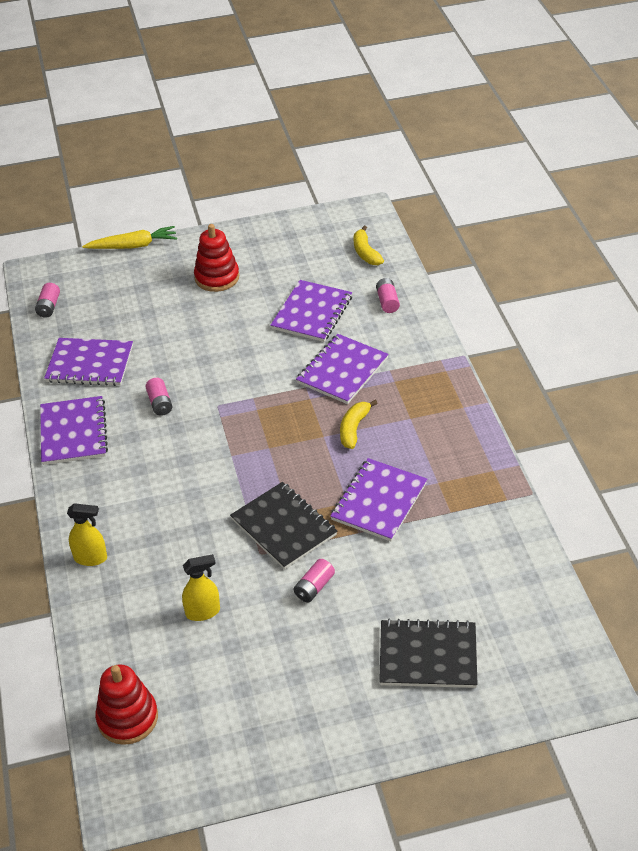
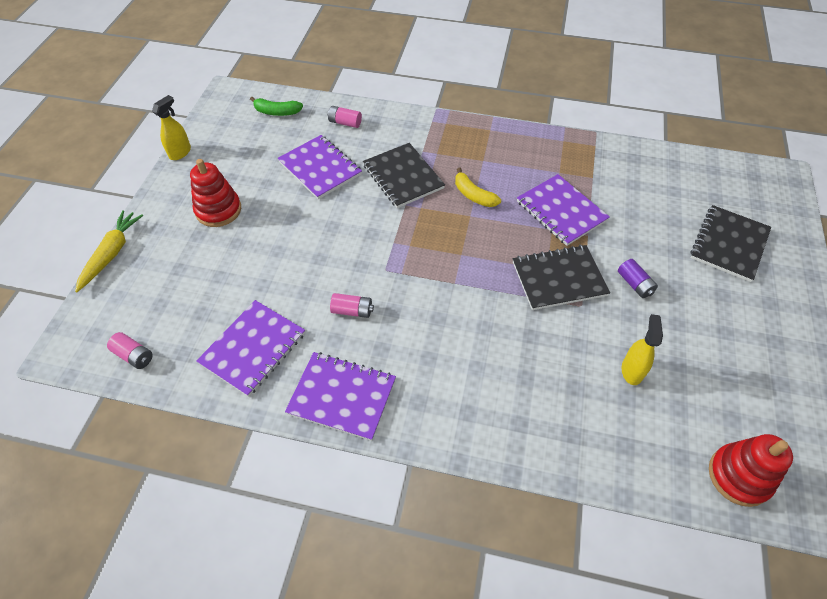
camera: 65 degrees left, 10 degrees up
yellow spray bottle [67,503,107,566] -> yellow spray bottle moved to [152,95,191,160]
pink battery [294,559,335,603] -> purple battery [618,259,658,298]
purple notebook [296,334,389,404] -> black notebook [363,143,445,208]
yellow banana [354,226,384,265] -> green banana [250,97,303,116]

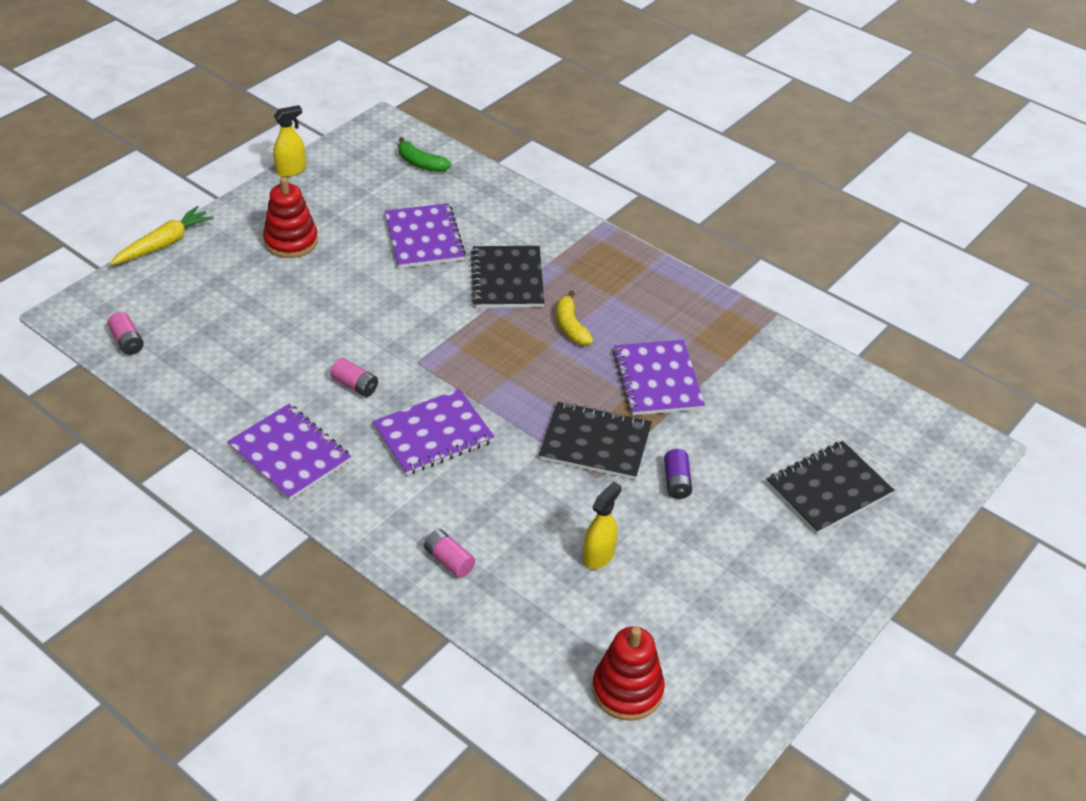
camera: 25 degrees right, 10 degrees down
purple notebook [196,300,305,397] -> purple notebook moved to [372,389,495,476]
pink battery [328,106,362,128] -> pink battery moved to [424,529,475,578]

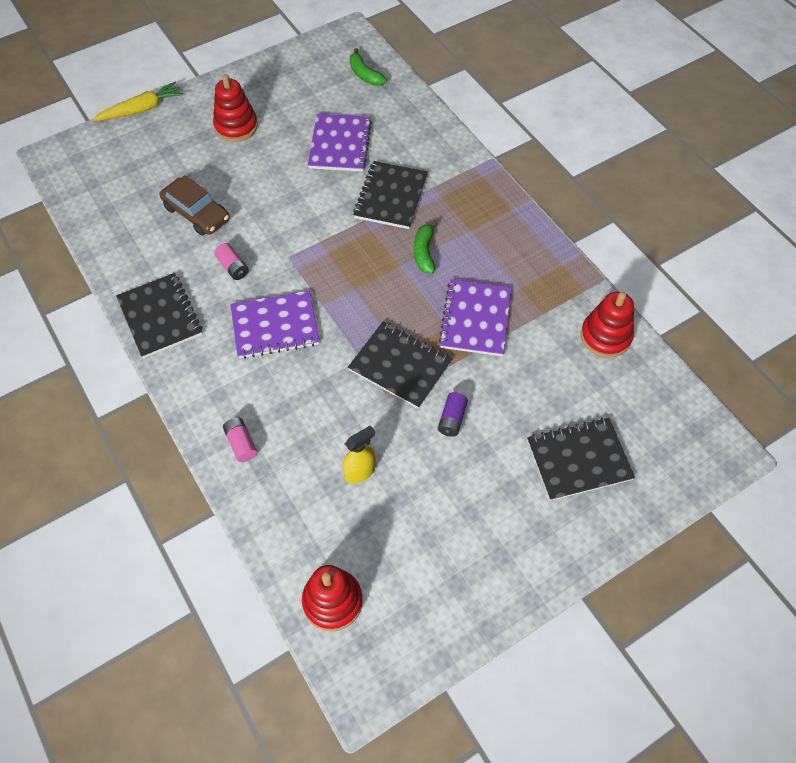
camera: 20 degrees right, 15 degrees up
pink battery [108,312,144,355] -> none
purple notebook [227,404,351,501] -> black notebook [116,273,202,358]
yellow spray bottle [273,105,306,177] -> none
yellow banana [556,290,593,346] -> green banana [414,220,438,273]
none -> brown car [159,175,230,236]
none -> red stacking toy [581,292,634,358]

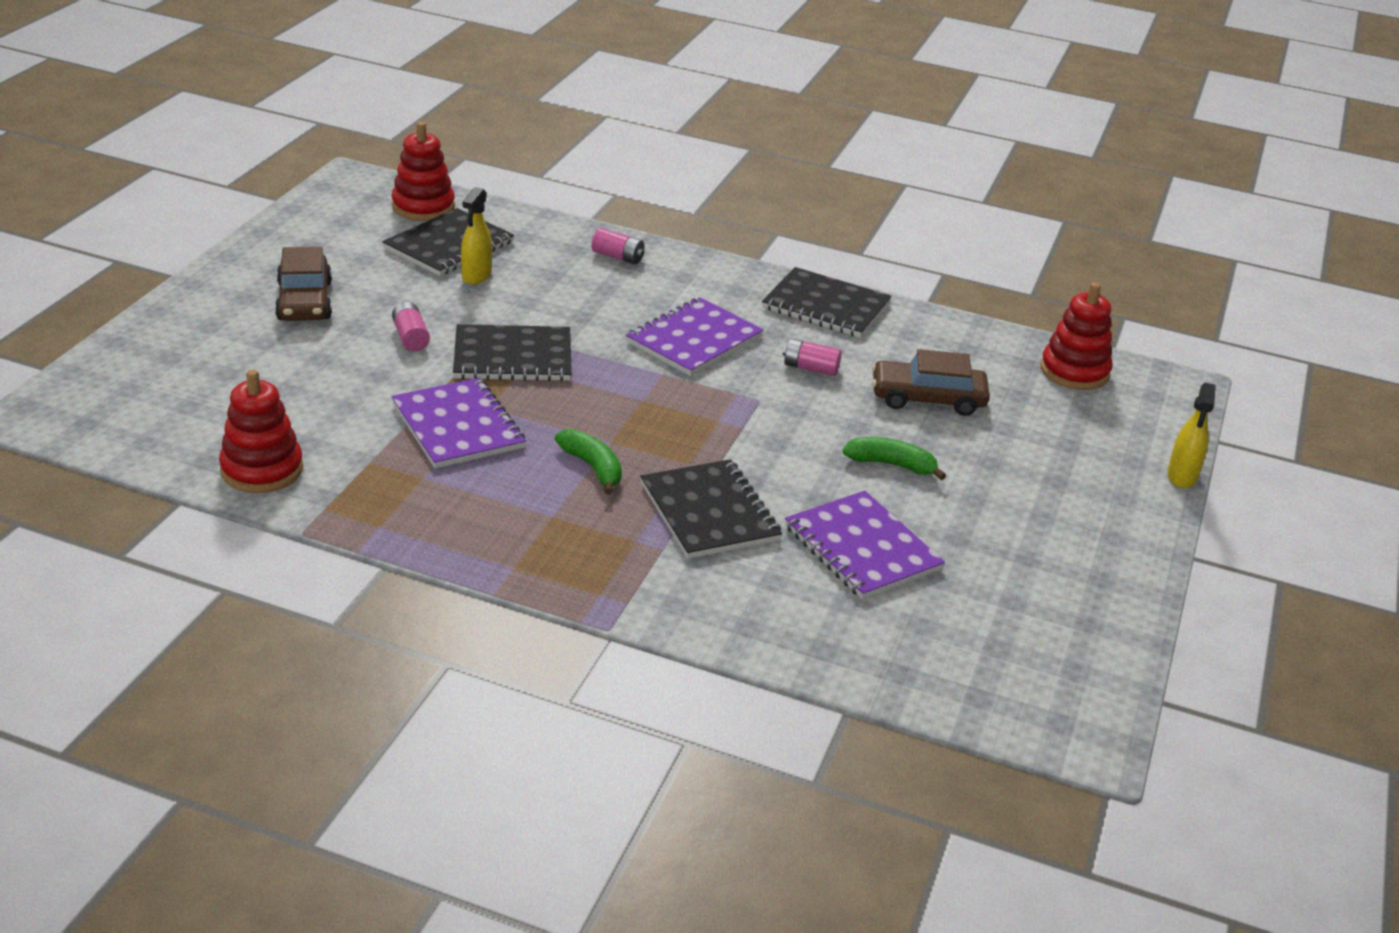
camera: 140 degrees right, 25 degrees down
yellow carrot [92,81,183,121] -> yellow spray bottle [1167,383,1216,488]
red stacking toy [213,74,258,142] -> red stacking toy moved to [1041,283,1112,390]
green banana [350,48,387,86] -> green banana moved to [843,437,946,480]
purple battery [438,392,468,437] -> pink battery [392,302,430,351]
black notebook [527,418,635,501] -> black notebook moved to [382,208,514,276]
none -> brown car [275,247,332,321]

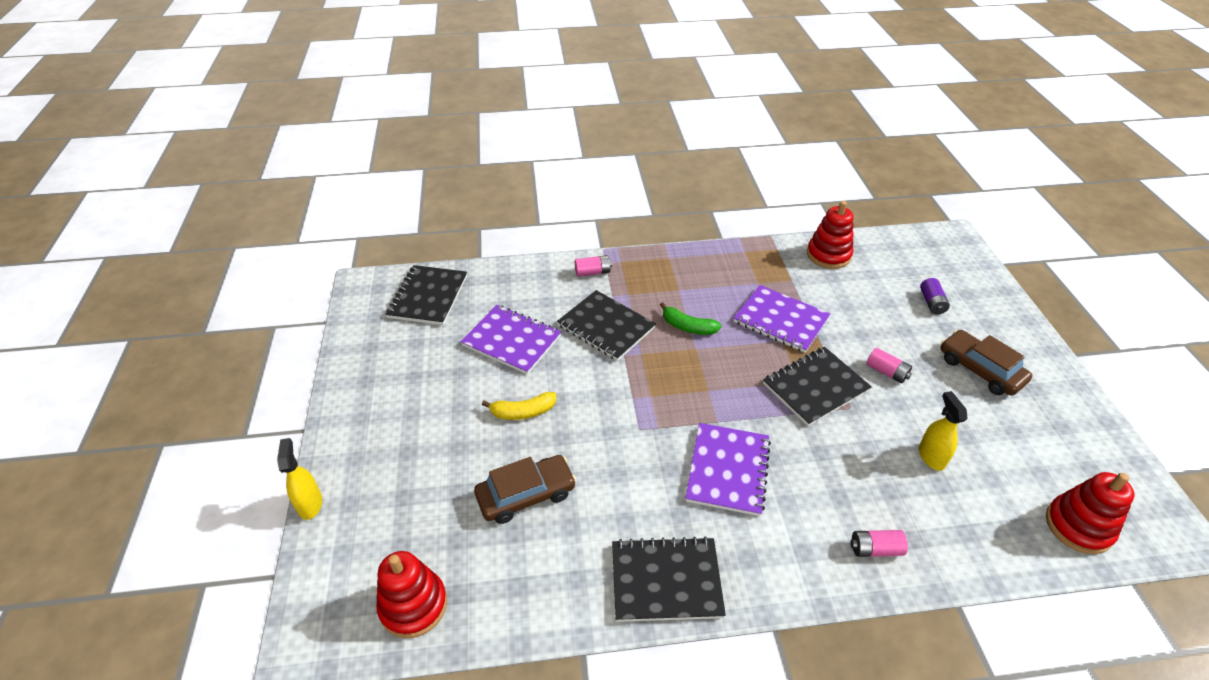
camera: 155 degrees right, 10 degrees up
black notebook [382,208,514,276] -> black notebook moved to [386,265,467,325]
pink battery [782,339,842,376] -> pink battery moved to [575,255,612,277]
green banana [843,437,946,480] -> yellow banana [482,392,557,420]
none -> purple battery [920,278,950,314]

